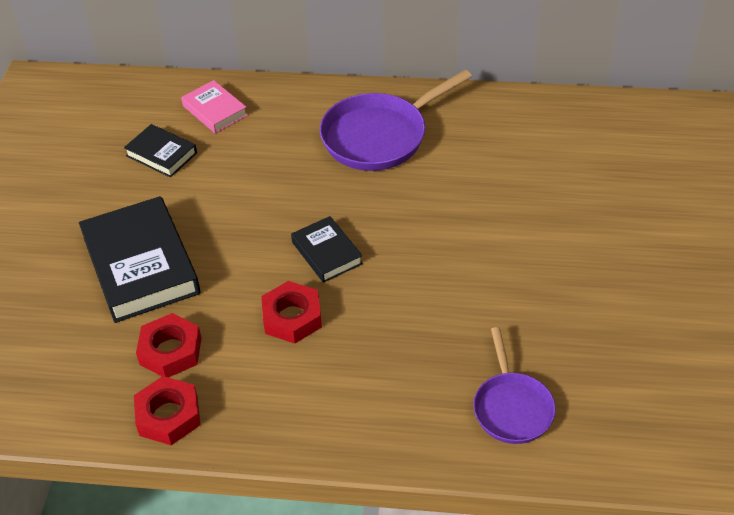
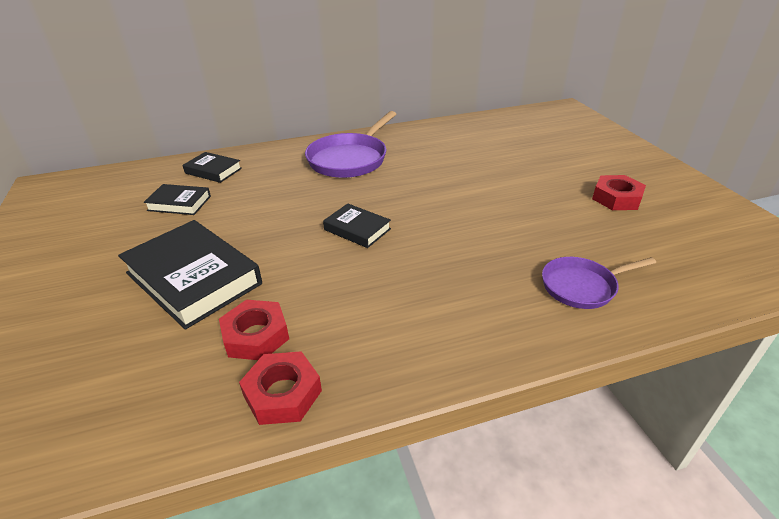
camera: 25 degrees left, 10 degrees down
pink book [181,80,248,133] -> black book [182,152,242,183]
red nut [261,281,322,343] -> red nut moved to [592,175,646,210]
purple pan [473,327,556,444] -> purple pan turned 105 degrees clockwise [542,257,656,309]

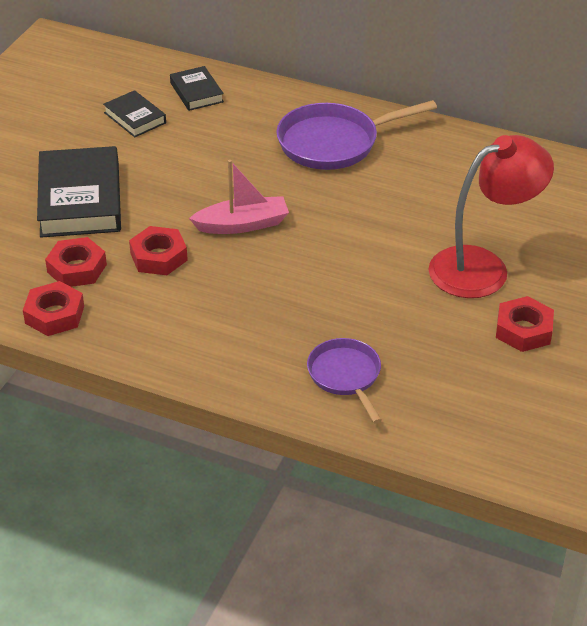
camera: 40 degrees right, 5 degrees up
black book [323,204,391,248] -> pink boat [189,160,289,234]
purple pan [542,257,656,309] -> purple pan turned 45 degrees clockwise [307,338,382,423]
none -> red nut [129,226,188,275]
none -> red lamp [428,135,554,298]

